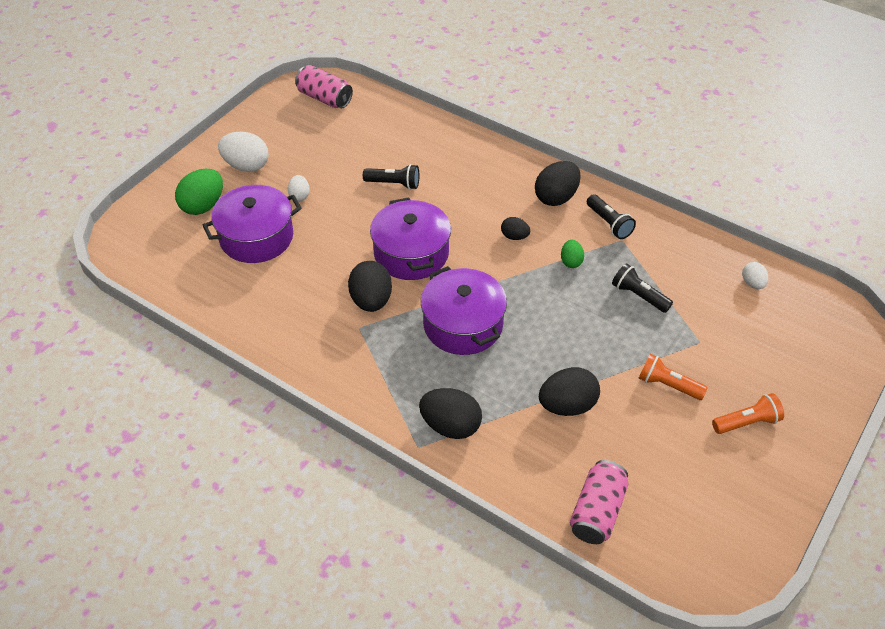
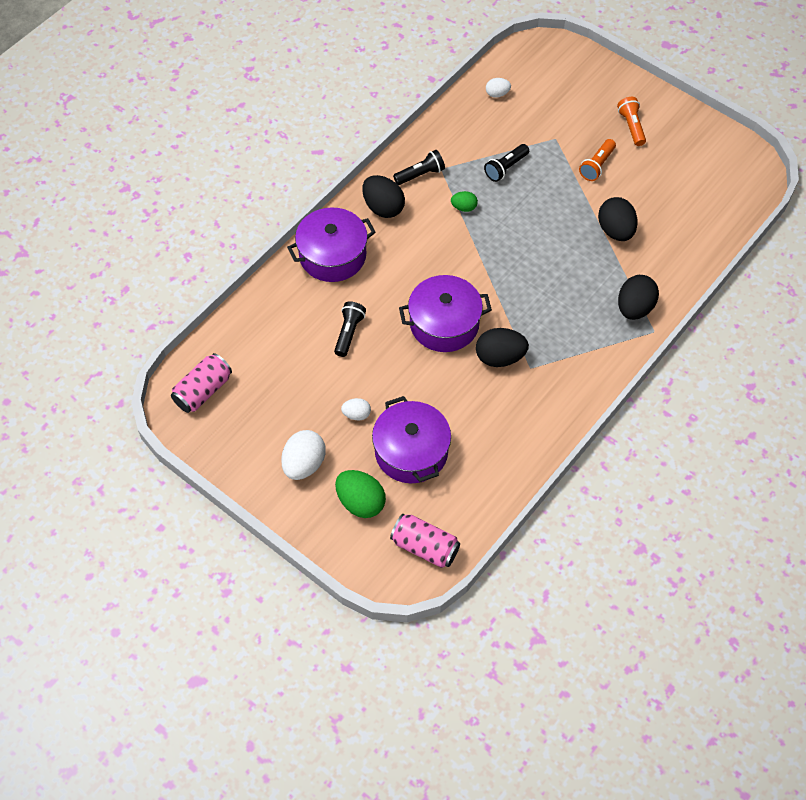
camera: 85 degrees left, 10 degrees up
purple pot [421,266,507,355] -> purple pot moved to [287,207,376,282]
black egg [501,217,530,240] -> none
pink can [570,460,629,544] -> pink can moved to [390,514,460,568]

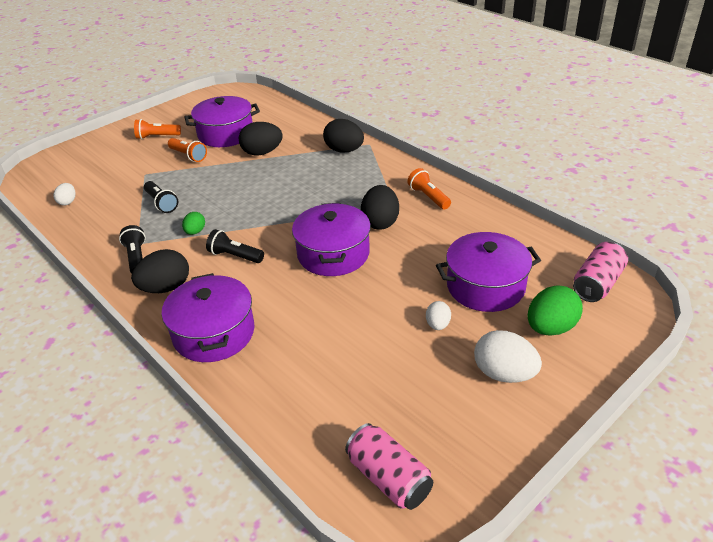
camera: 80 degrees left, 20 degrees down
black flashlight [334,302,366,357] -> black flashlight moved to [206,229,264,263]
none -> purple pot [185,96,260,147]
none -> orange flashlight [407,168,451,210]

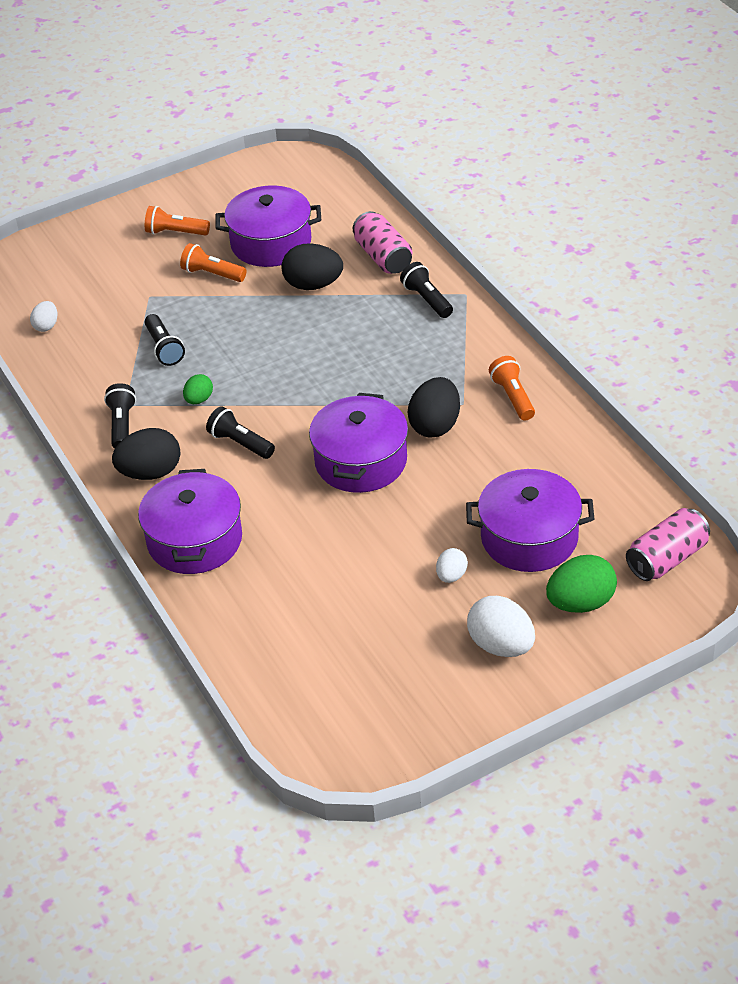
camera: 15 degrees right, 5 degrees up
orange flashlight [168,138,207,162] -> orange flashlight turned 150 degrees clockwise [180,243,247,282]
black egg [323,119,364,152] -> black flashlight [400,262,453,318]
pink can [345,423,433,510] -> pink can moved to [353,211,412,274]

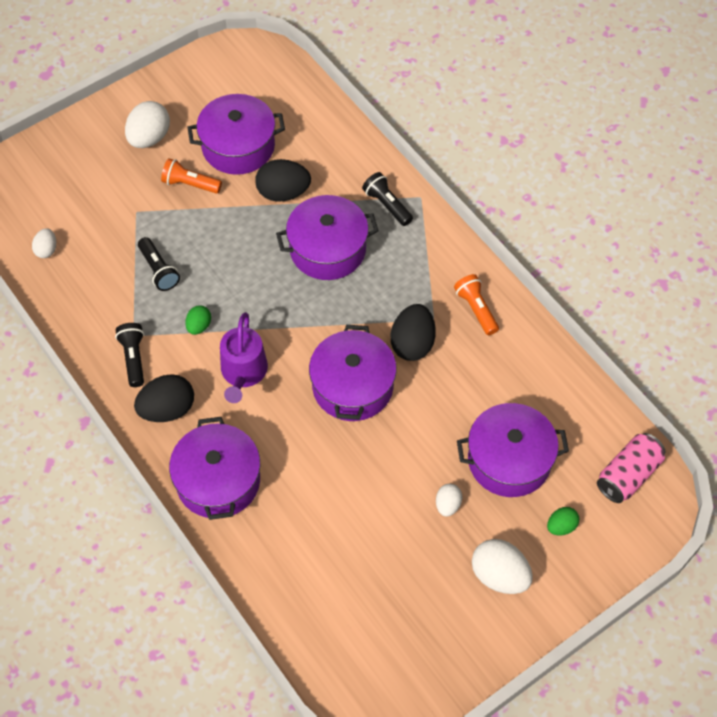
camera: 10 degrees left, 15 degrees up
orange flashlight [145,206,210,235] -> white egg [125,101,170,148]
black flashlight [206,406,275,459] -> purple watering can [220,312,268,403]
pink can [353,211,412,274] -> none
green egg [546,555,617,613] -> green egg [547,507,579,536], size x0.55
none -> purple pot [276,195,379,280]

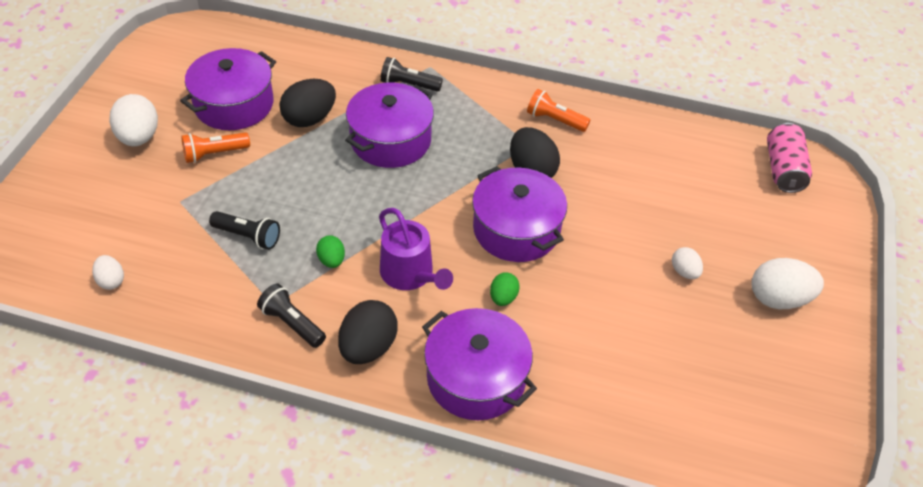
camera: 40 degrees left, 10 degrees down
purple pot [457,403,569,497] -> none
green egg [547,507,579,536] -> green egg moved to [490,272,520,306]

